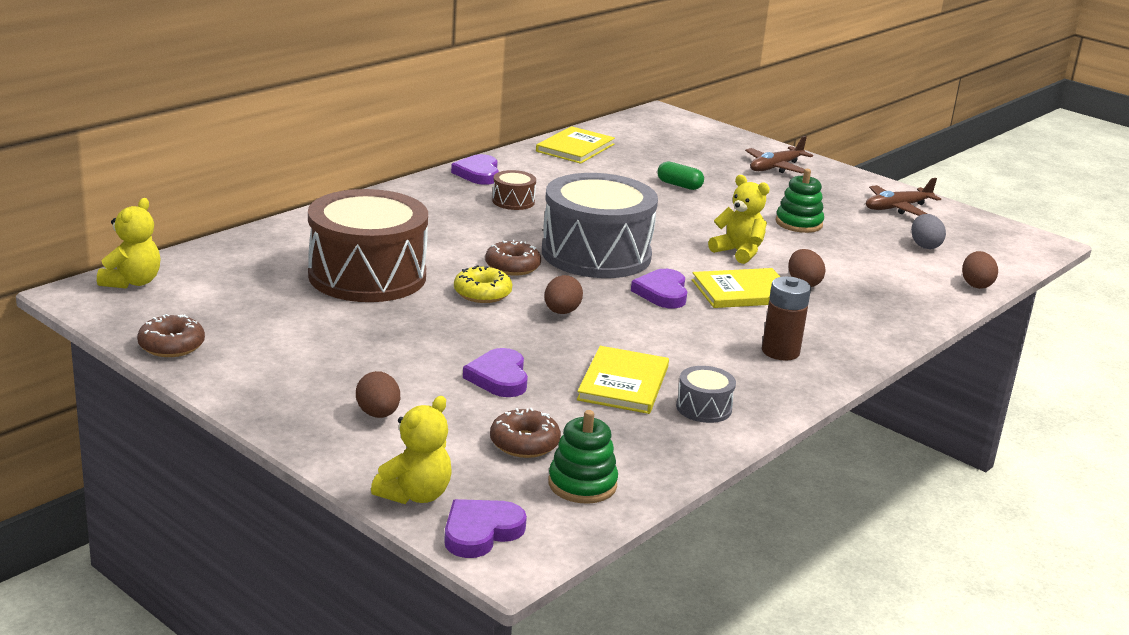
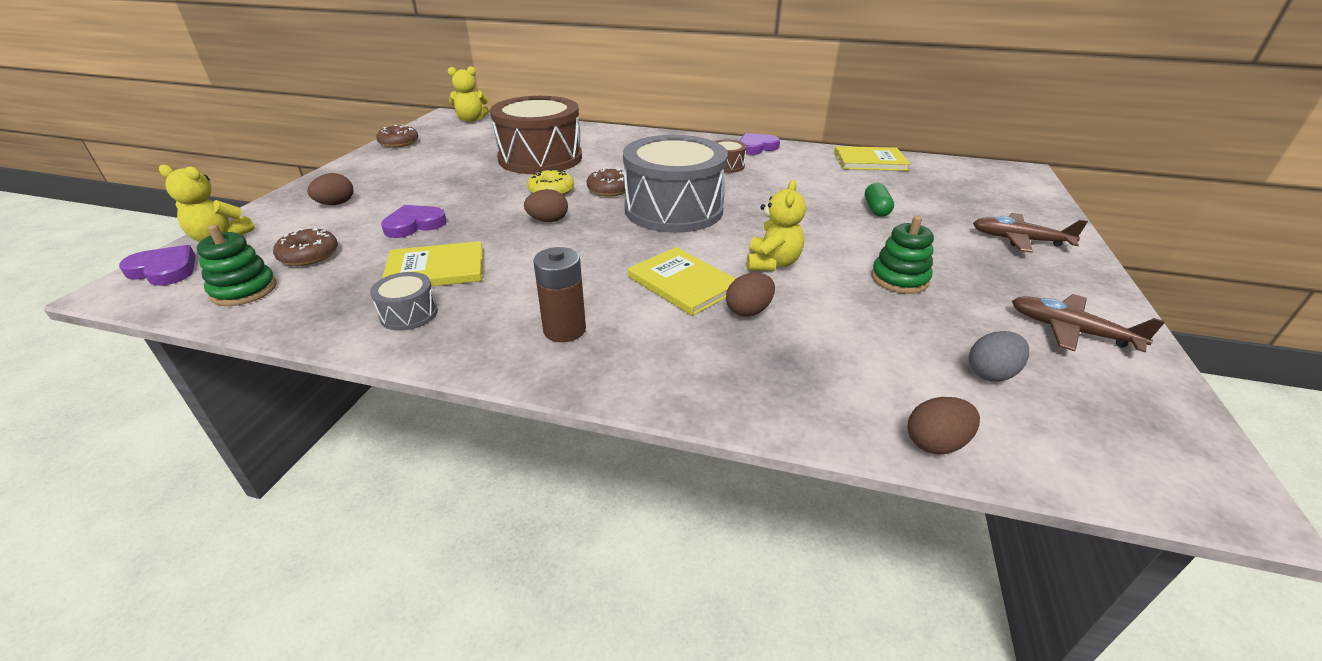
camera: 65 degrees right, 10 degrees up
purple heart [631,269,687,308] -> none

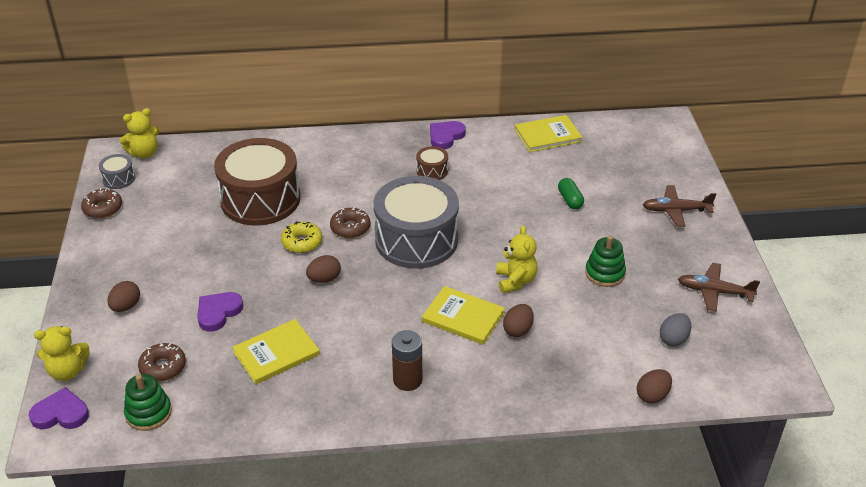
camera: 20 degrees left, 5 degrees up
grey drum [370,272,438,331] -> grey drum moved to [99,154,135,189]

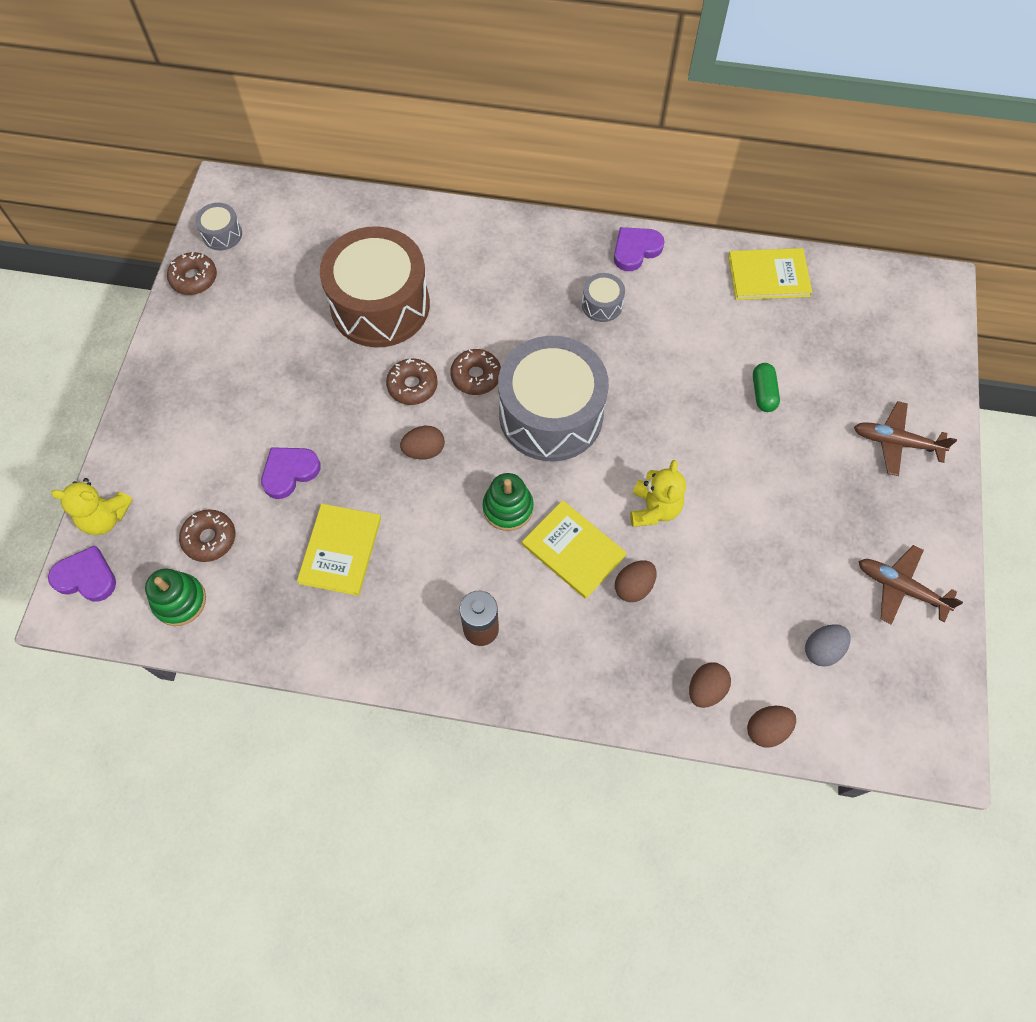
camera: 15 degrees right, 25 degrees up
brown egg [107,281,140,312] -> brown egg moved to [689,662,731,708]
yellow teddy bear [119,108,159,158] -> none
yellow book [232,319,320,384] -> yellow book turned 60 degrees counterclockwise [297,503,381,596]
yellow donut [281,221,322,253] -> brown donut [386,358,438,405]
brown drum [416,146,448,180] -> grey drum [582,273,625,322]
green stacking toy [585,236,626,287] -> green stacking toy moved to [483,473,534,531]

